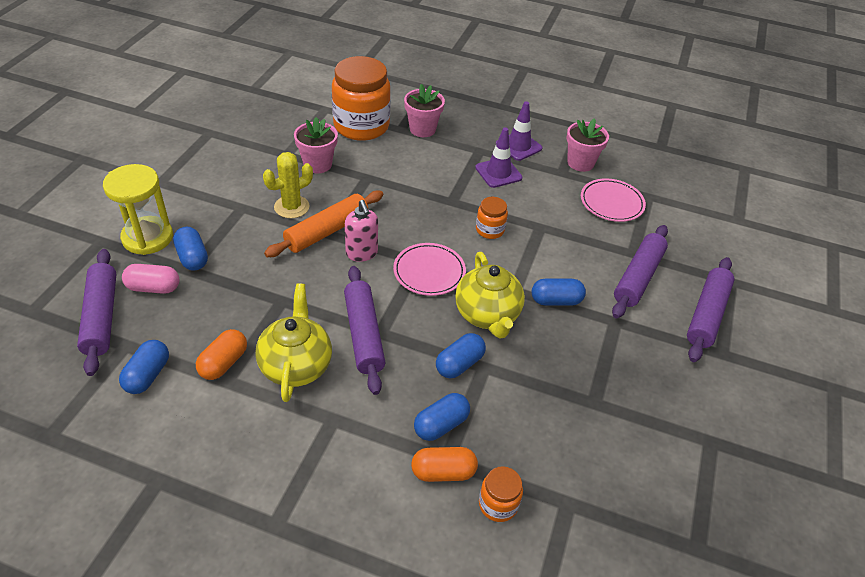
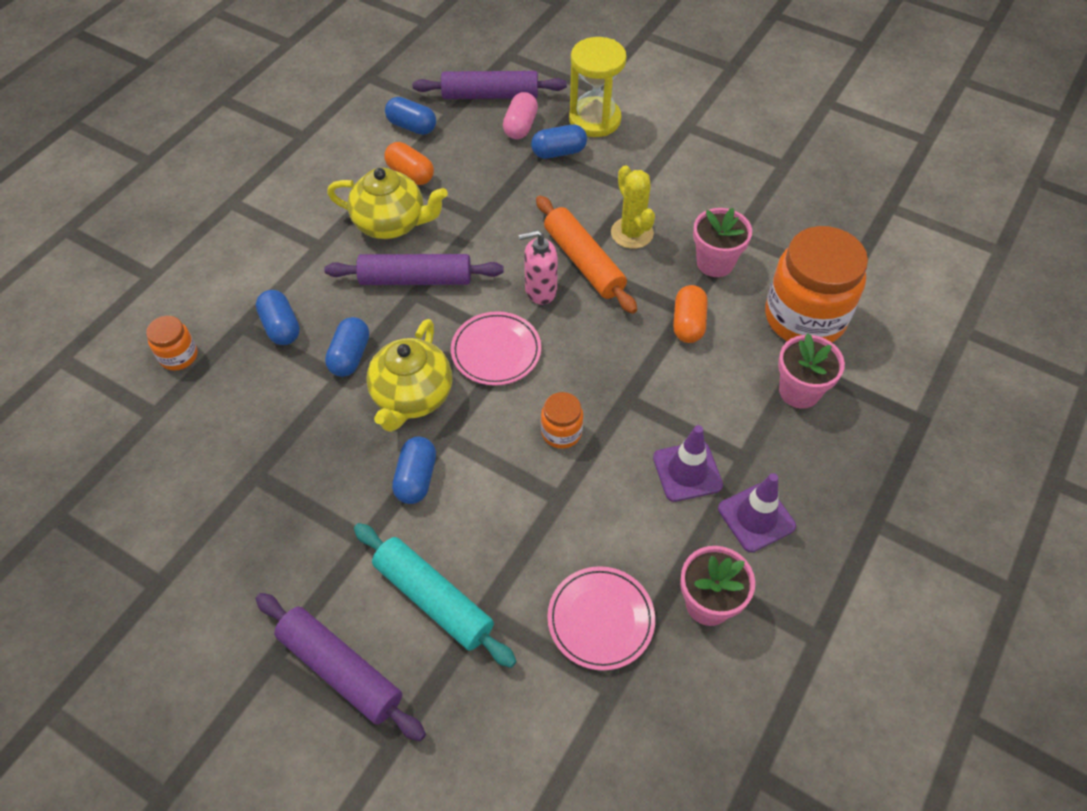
camera: 105 degrees right, 10 degrees up
orange capsule [411,447,478,482] -> orange capsule moved to [673,285,708,343]
blue capsule [436,333,486,378] -> blue capsule turned 45 degrees clockwise [325,317,369,377]
yellow teapot [455,252,525,338] -> yellow teapot turned 75 degrees counterclockwise [366,319,452,432]
purple rolling pin [612,225,668,318] -> turquoise rolling pin [354,523,517,668]

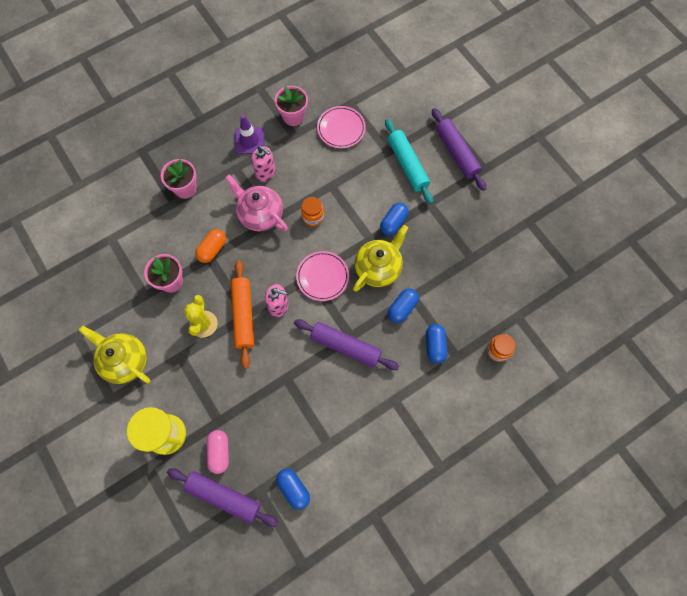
camera: 155 degrees left, 15 degrees up
yellow teapot [327,168,448,239] -> yellow teapot moved to [79,326,151,384]
orange capsule [384,142,434,185] -> none
pink capsule [503,92,538,139] -> pink capsule turned 45 degrees counterclockwise [207,430,229,474]
blue capsule [531,124,587,159] -> none
purple traffic cone [653,425,723,502] -> pink soap dispenser [251,146,275,182]
orange jar [765,226,868,342] -> none
none -> pink teapot [225,175,288,231]

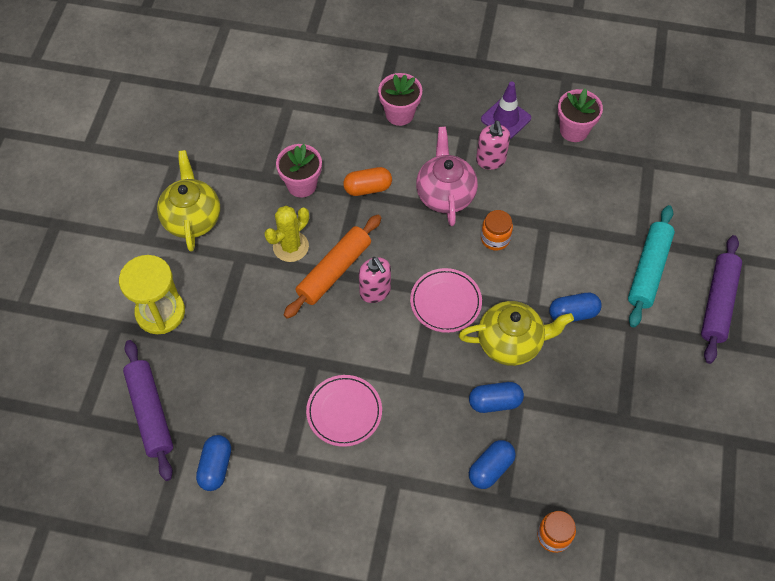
camera: 45 degrees right, 10 degrees down
pink capsule [207,430,229,474] -> none
purple rolling pin [294,319,399,370] -> none
pink plate [317,106,366,148] -> pink plate moved to [306,375,382,447]

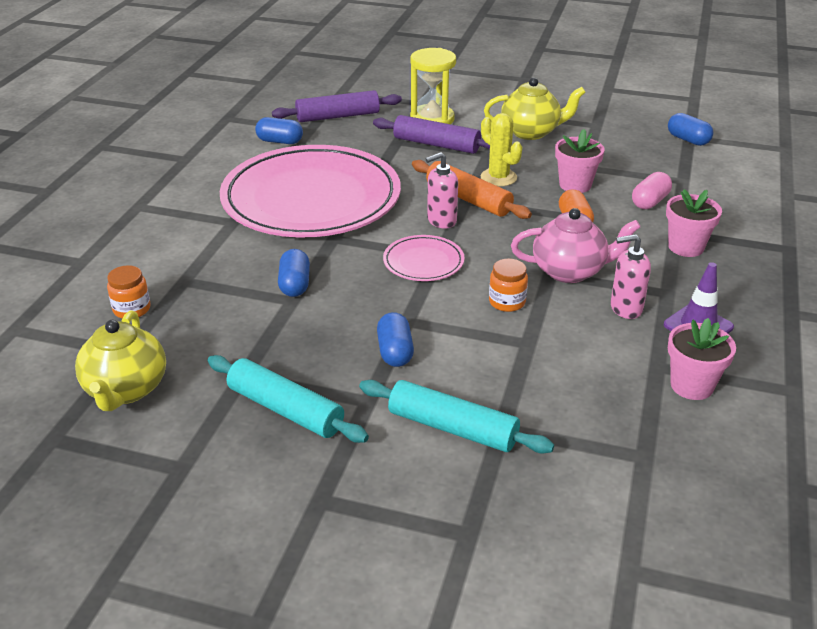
camera: 95 degrees right, 25 degrees down
pink plate [306,375,382,447] -> pink plate [220,145,401,237], size x2.43
yellow teapot [459,301,574,366] -> yellow teapot moved to [75,310,166,411]
blue capsule [469,440,516,489] -> blue capsule moved to [668,113,714,146]
purple rolling pin [701,235,742,364] -> purple rolling pin moved to [373,115,490,154]
none -> turquoise rolling pin [207,355,369,443]
none -> pink capsule [632,172,672,209]

